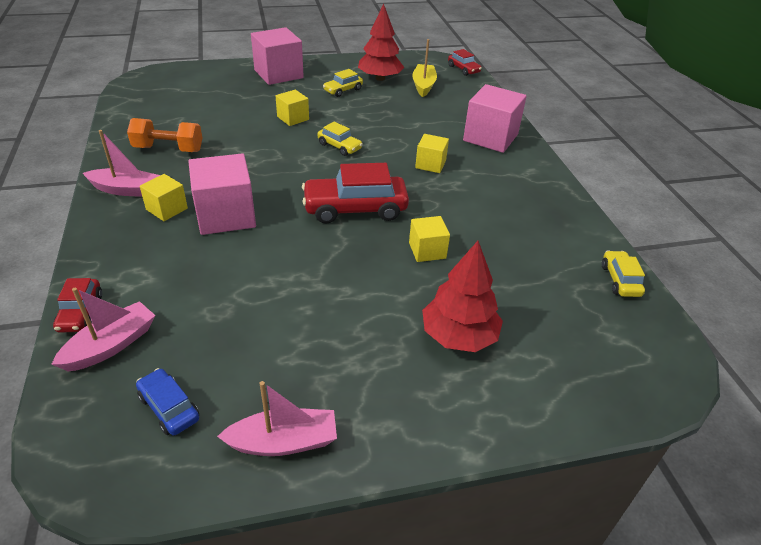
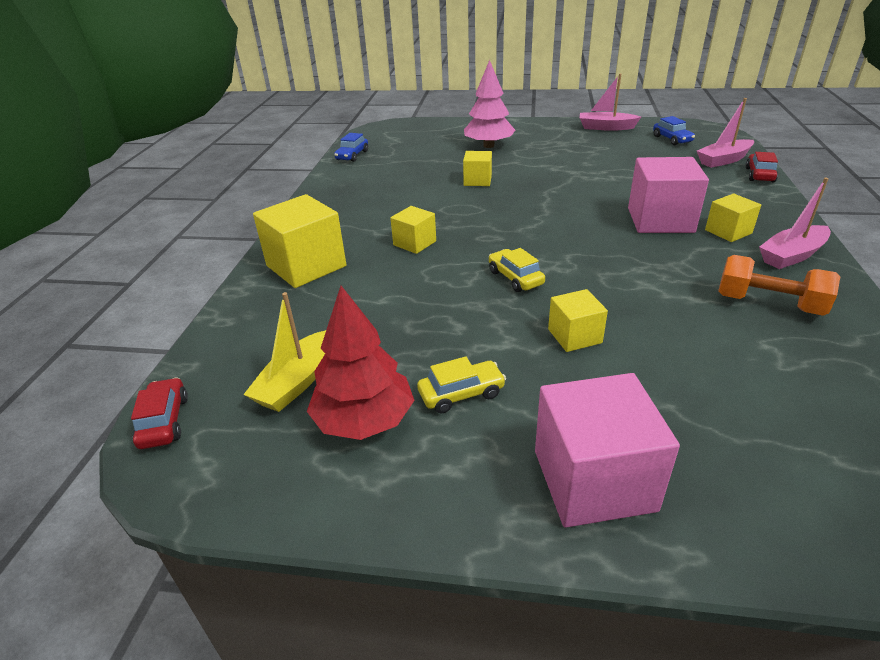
camera: 155 degrees left, 5 degrees down
pink boat [83,130,160,197] -> pink boat turned 60 degrees counterclockwise [759,178,831,269]
red car [302,163,409,223] -> none
red tree [422,241,503,352] -> pink tree [464,60,515,148]
pink cube [463,84,527,153] -> yellow cube [253,194,346,288]
yellow car [602,250,645,297] -> blue car [334,133,368,162]

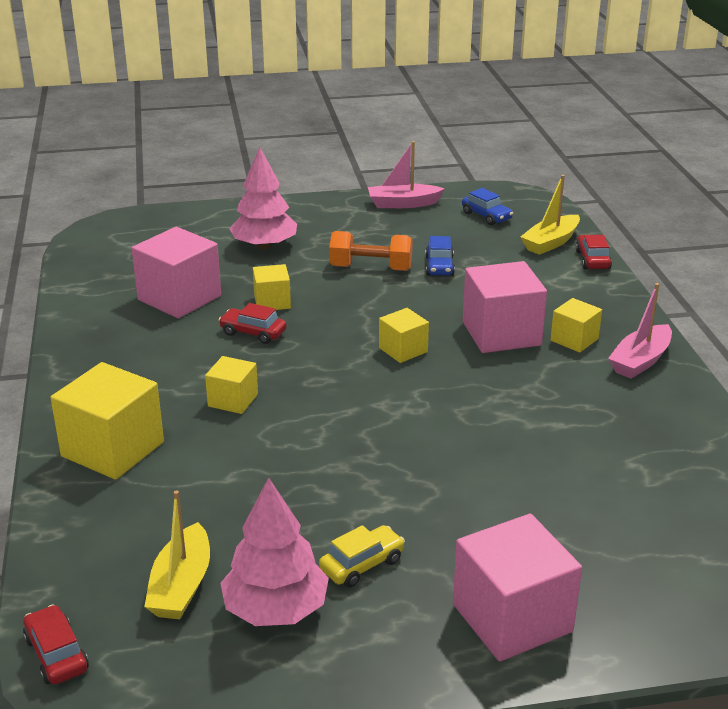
camera: 20 degrees left, 5 degrees down
red tree [307,286,415,440] -> pink tree [220,477,329,626]
blue car [334,133,368,162] -> blue car moved to [425,236,455,276]
yellow car [489,248,545,292] -> none
yellow cube [548,289,608,352] -> yellow cube moved to [379,308,429,363]
pink boat [697,98,754,168] -> yellow boat [520,175,580,255]
orange dumbbell [718,255,840,316] -> orange dumbbell moved to [329,231,413,271]
none -> pink cube [131,227,221,318]
none -> red car [219,303,287,344]

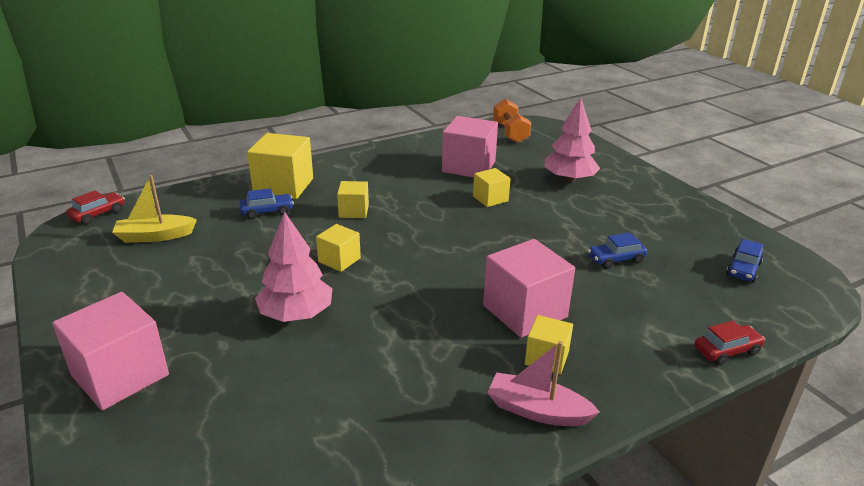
camera: 70 degrees right, 0 degrees up
red car [219,303,287,344] -> none
pink tree [220,477,329,626] -> pink tree moved to [255,212,333,322]
yellow car [319,525,405,587] -> none
orange dumbbell [329,231,413,271] -> orange dumbbell moved to [493,99,531,143]
pink boat [368,141,445,208] -> none
yellow cube [379,308,429,363] -> yellow cube moved to [316,224,361,272]
yellow boat [520,175,580,255] -> none
none -> blue car [239,188,294,219]

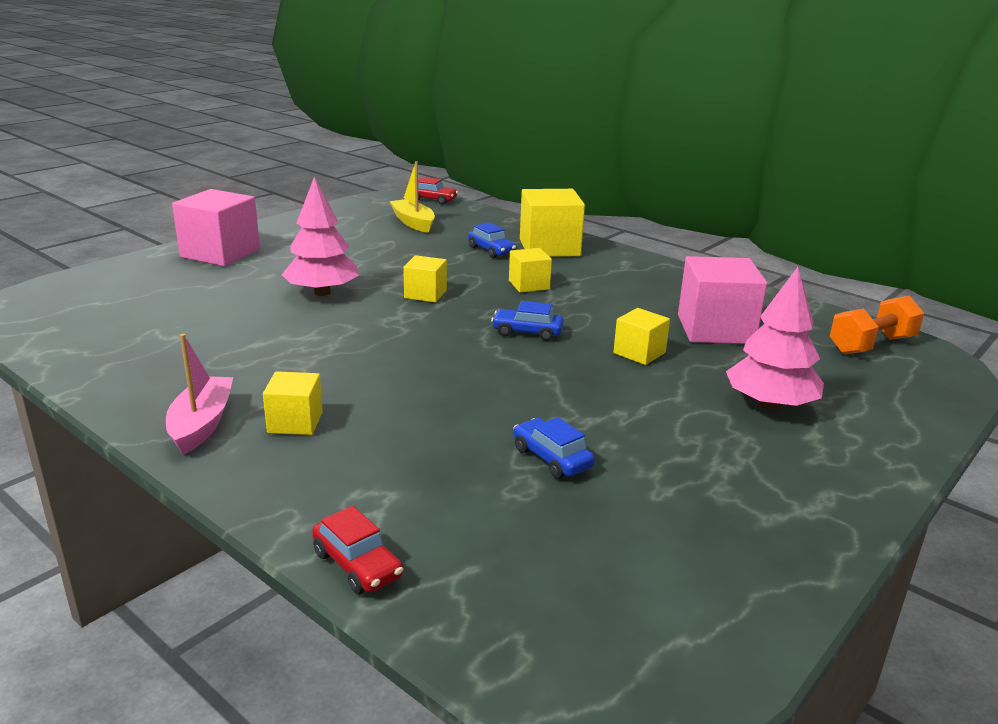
camera: 70 degrees right, 5 degrees down
pink cube [483,239,575,338] -> none
blue car [726,239,763,282] -> blue car moved to [491,301,564,341]

